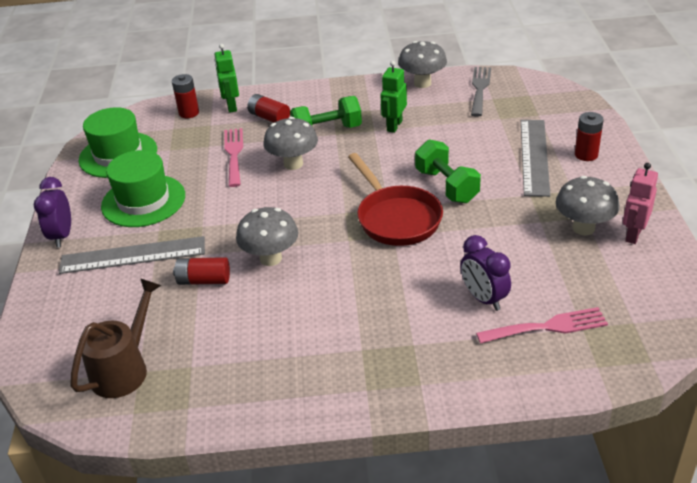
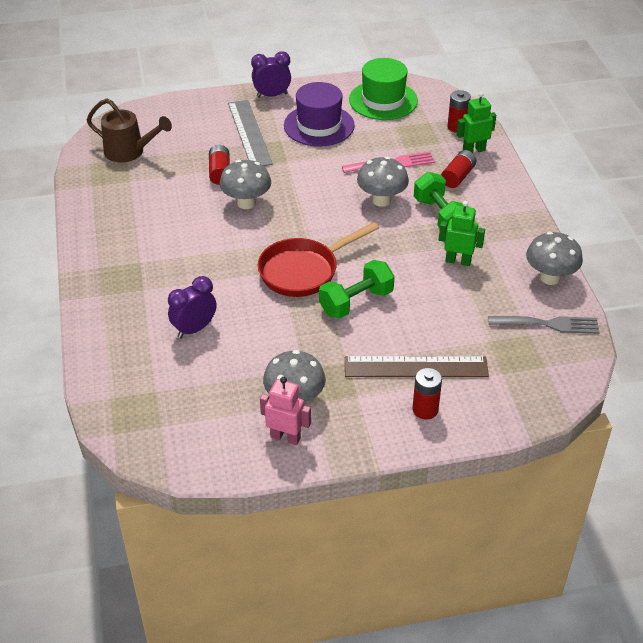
camera: 80 degrees right, 5 degrees up
green hat [101,150,185,227] -> purple hat [284,82,355,147]
pink fork [476,307,608,344] -> none
grey ruler [521,120,551,197] -> brown ruler [345,356,489,377]

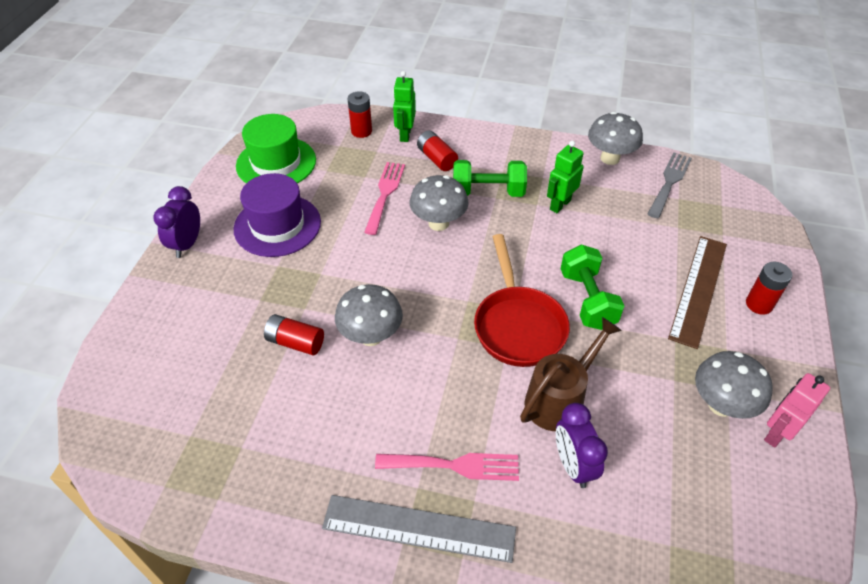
camera: 65 degrees left, 5 degrees up
brown watering can [87,98,172,163] -> brown watering can moved to [520,317,622,431]
grey ruler [228,100,273,166] -> grey ruler moved to [322,495,516,563]
none -> pink fork [375,453,519,481]

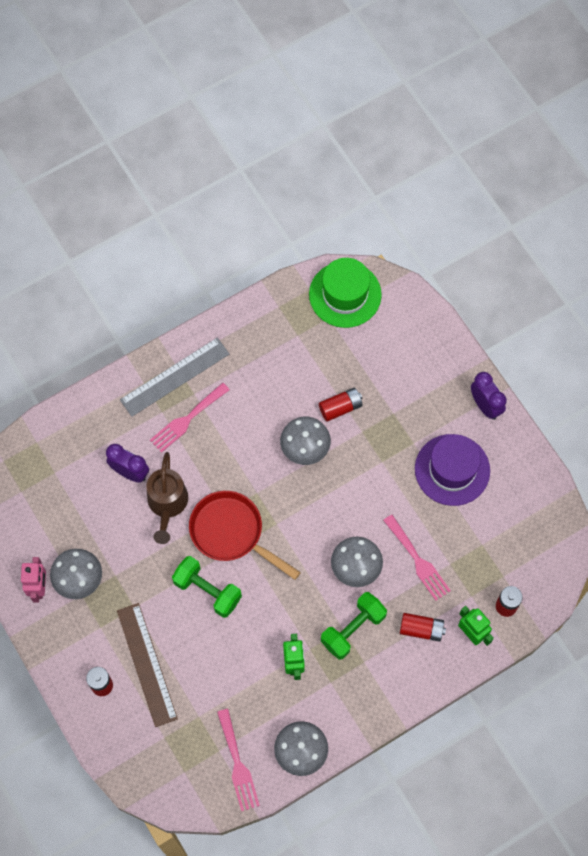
camera: 135 degrees right, 20 degrees up
green hat [236,114,316,183] -> green hat moved to [309,258,382,328]
grey fork [648,153,692,218] -> pink fork [217,709,260,811]

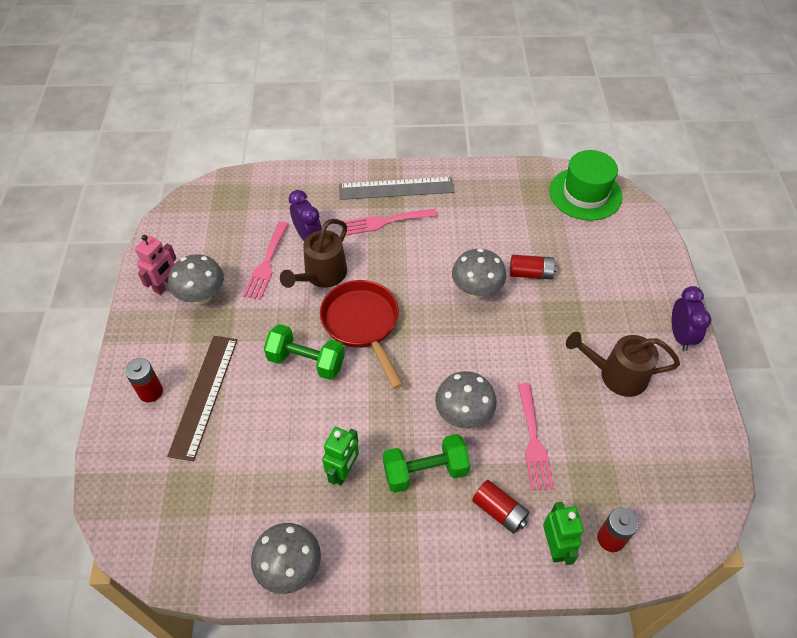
camera: 30 degrees right, 15 degrees down
green dumbbell [172,556,242,618] -> green dumbbell turned 45 degrees counterclockwise [264,324,345,380]
pink fork [217,709,260,811] -> pink fork moved to [243,222,289,300]
purple hat [415,434,490,506] -> brown watering can [566,332,680,397]

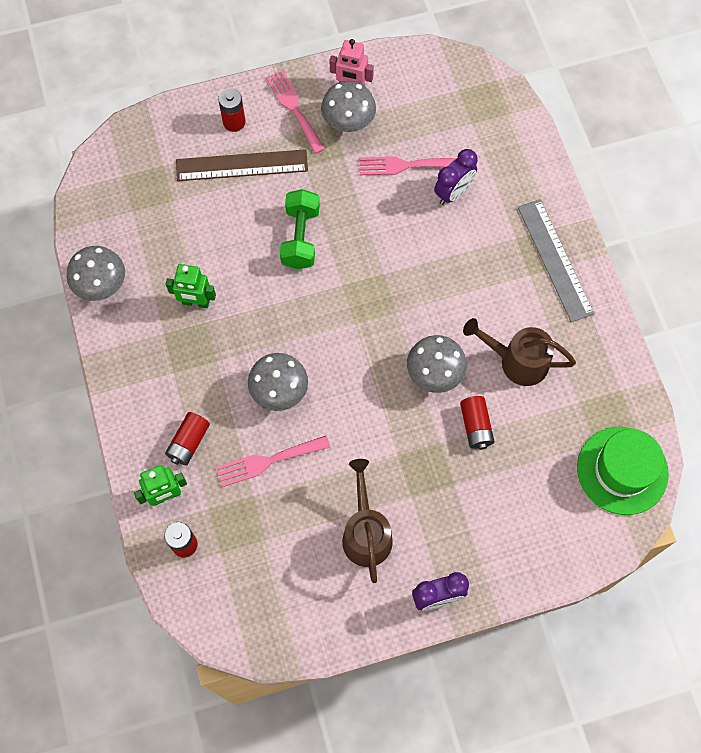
camera: 75 degrees right, 15 degrees up
brown watering can [280,219,347,288] -> brown watering can moved to [463,318,576,386]
red pan [320,280,403,389] -> none
pink fork [343,209,437,235] -> pink fork moved to [266,70,325,154]
green dumbbell [383,434,471,493] -> none

